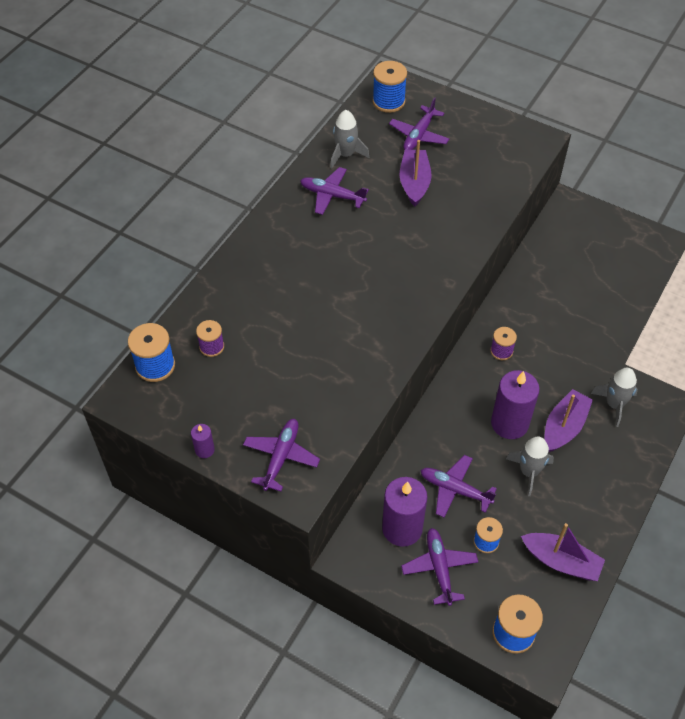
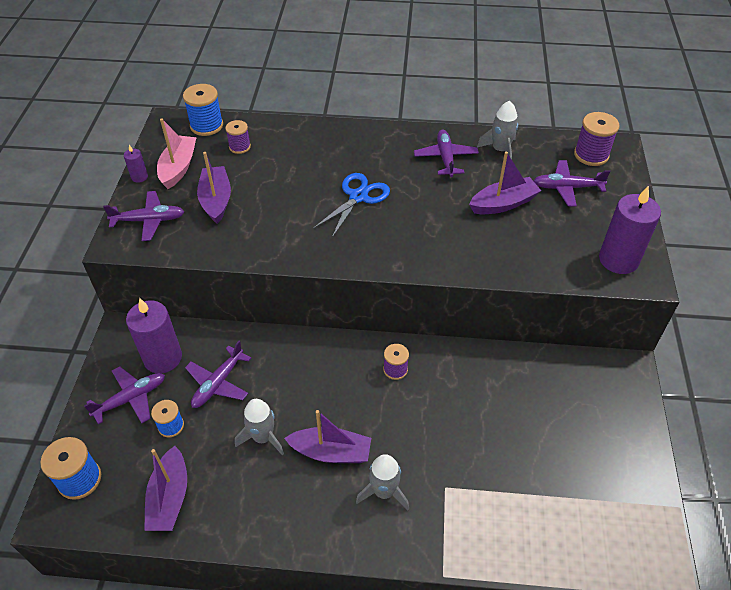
camera: 65 degrees right, 5 degrees down
blue spool [372,61,407,113] -> purple spool [574,112,619,166]
purple plane [420,455,497,517] -> purple plane turned 150 degrees counterclockwise [185,341,251,408]
purple candle [491,370,540,439] -> purple candle moved to [599,186,661,274]
none -> pink boat [157,119,197,189]
none -> purple boat [197,152,231,224]
none -> blue scissors [313,173,390,238]

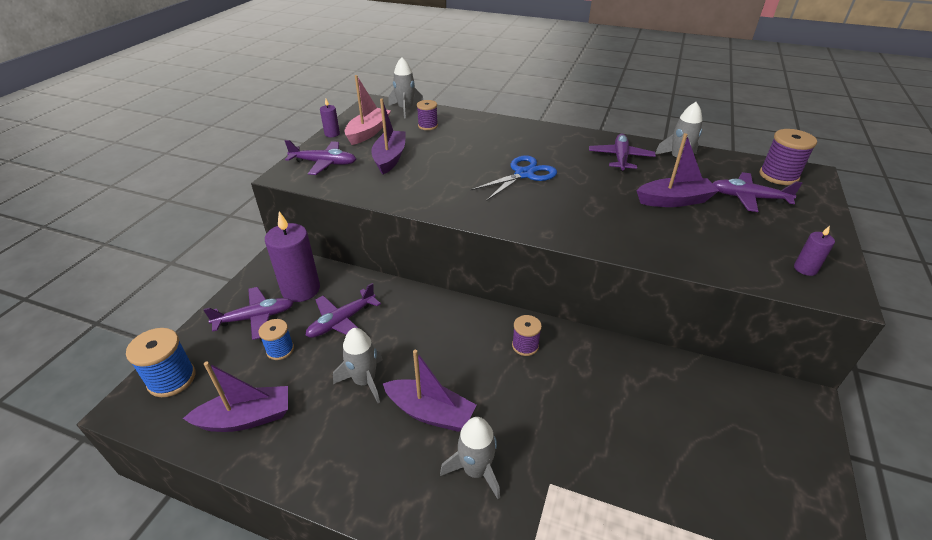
camera: 15 degrees right, 10 degrees down
purple boat [144,446,187,531] -> purple boat turned 120 degrees counterclockwise [183,361,288,432]
blue spool [183,84,223,136] -> grey rocket [388,57,423,118]
purple candle [599,186,661,274] -> purple candle [794,226,835,276], size x0.47

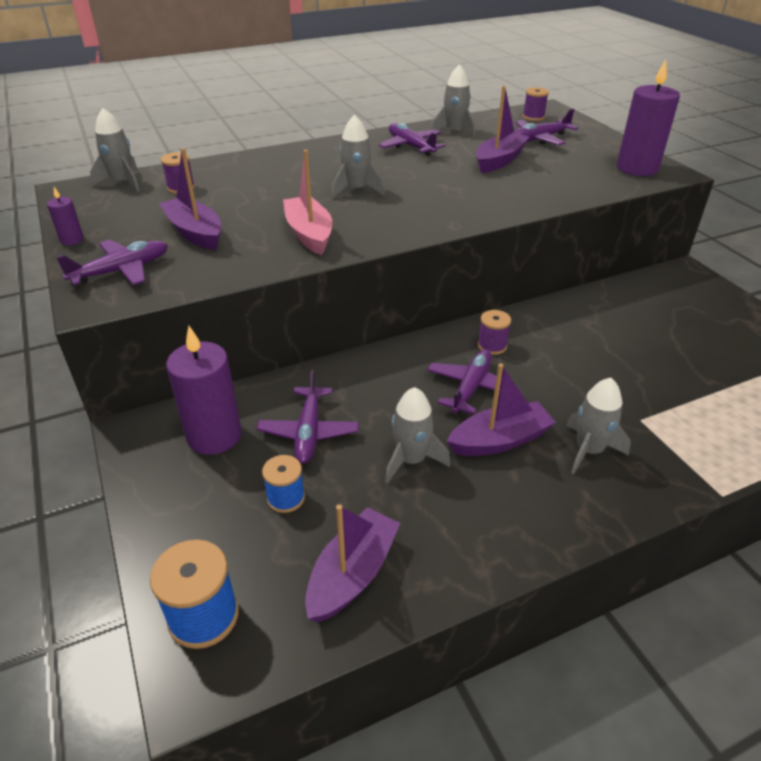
camera: 45 degrees left, 0 degrees up
purple plane [203,287,294,340] -> purple plane moved to [427,349,520,414]
pink boat [344,75,391,145] -> pink boat moved to [283,150,332,255]
blue scissors [471,155,557,201] -> grey rocket [332,115,384,199]
purple spool [760,129,817,185] -> purple spool [523,87,549,121], size x0.63
purple candle [794,226,835,276] -> purple candle [617,60,680,176], size x2.15

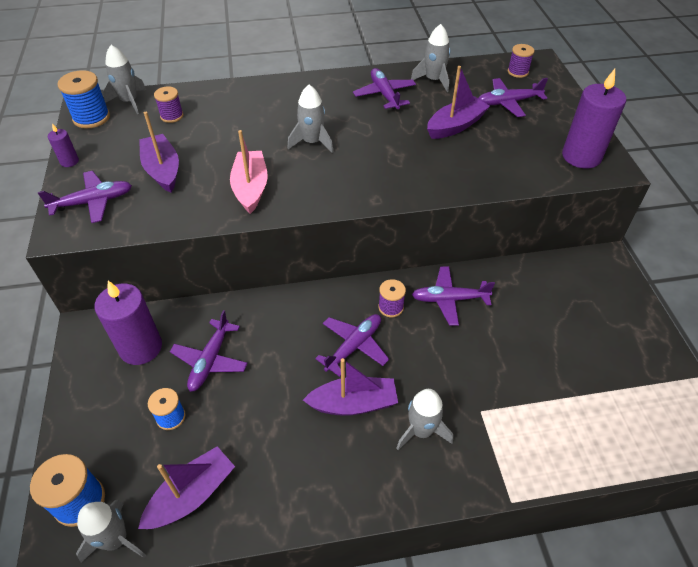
camera: 15 degrees right, 10 degrees up
grey rocket [385,387,450,484] -> grey rocket moved to [76,500,146,562]
none -> blue spool [58,70,110,129]
none -> purple plane [412,266,495,326]

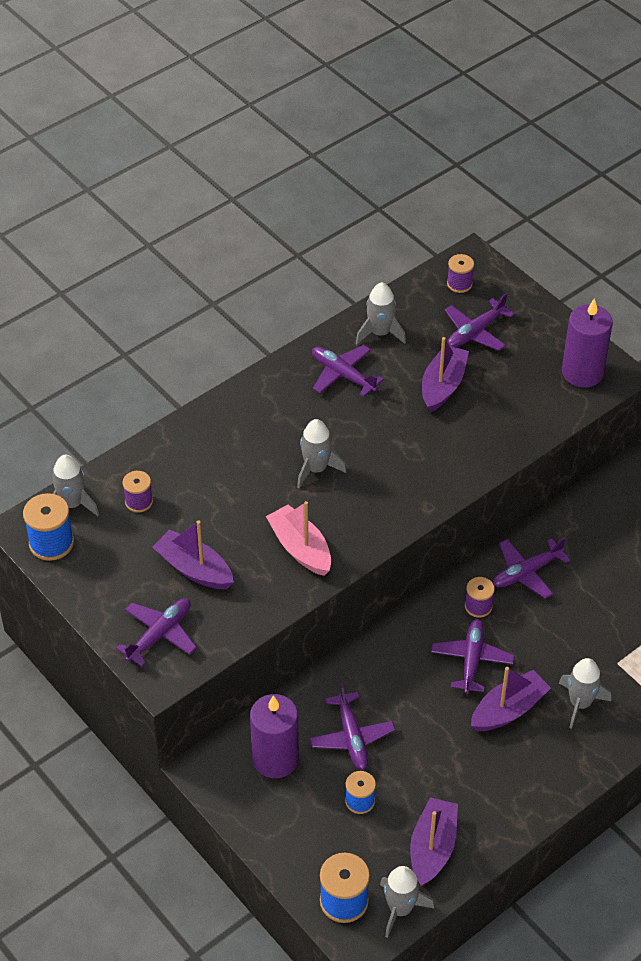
camera: 30 degrees left, 0 degrees up
purple candle [48,124,79,167] -> none

